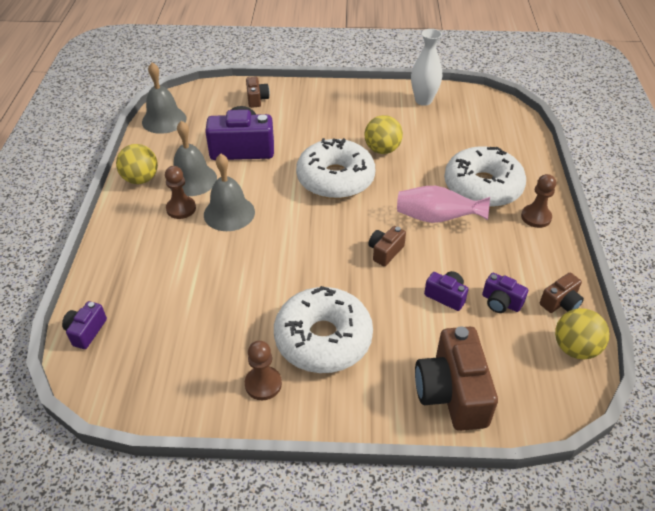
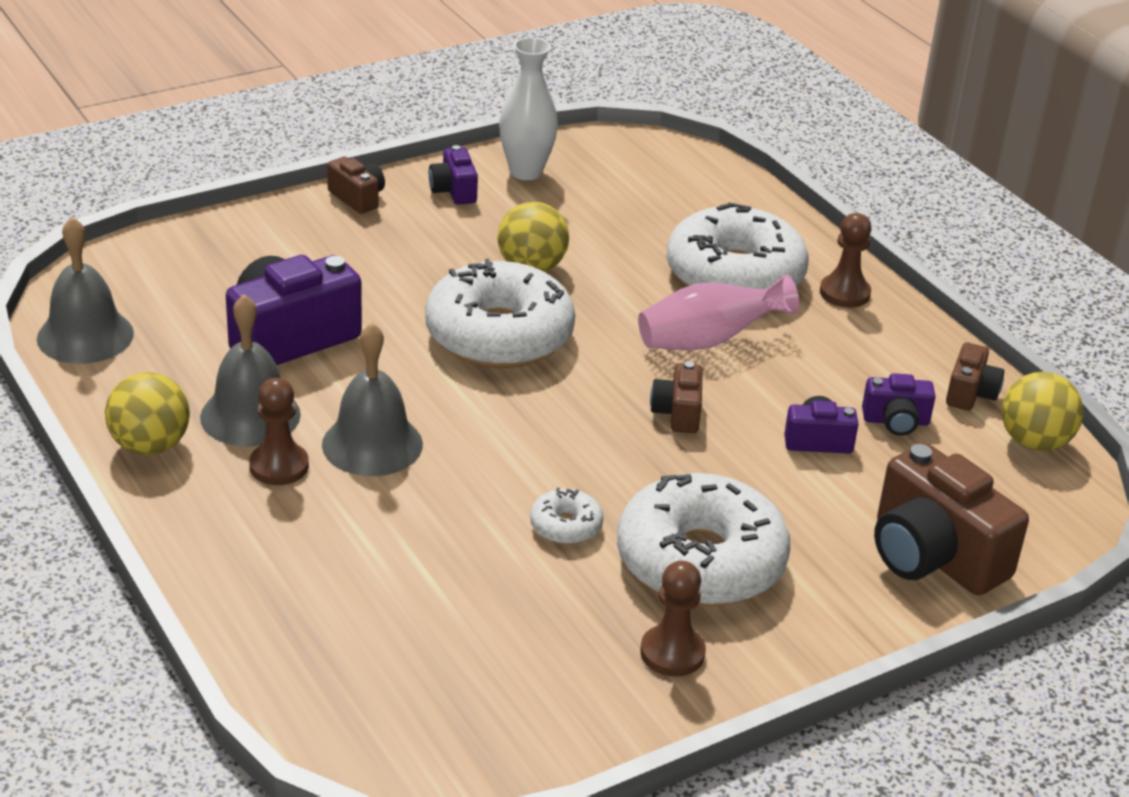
camera: 35 degrees left, 10 degrees down
purple camera [62,301,107,349] -> purple camera moved to [429,145,478,205]
brown camera [246,77,270,108] -> brown camera moved to [327,157,385,214]
none -> white donut [530,487,603,545]

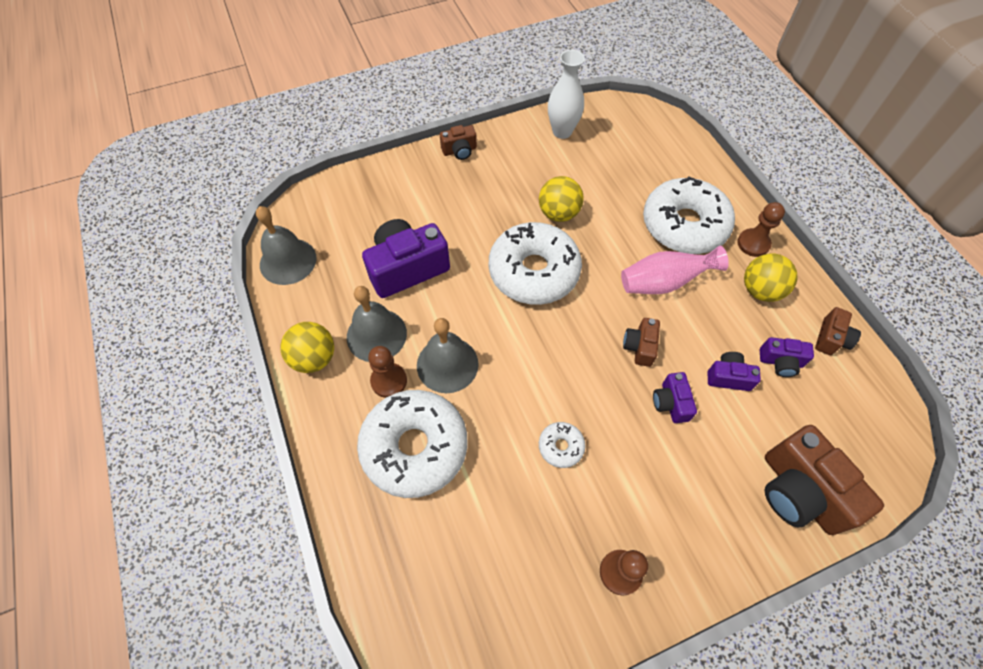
camera: 10 degrees right, 25 degrees up
brown camera [327,157,385,214] -> brown camera turned 105 degrees clockwise [440,125,477,160]
purple camera [429,145,478,205] -> purple camera moved to [653,372,697,423]
white donut [617,473,790,606] -> white donut moved to [357,390,467,498]
yellow ball [1002,372,1083,451] -> yellow ball moved to [744,253,797,302]

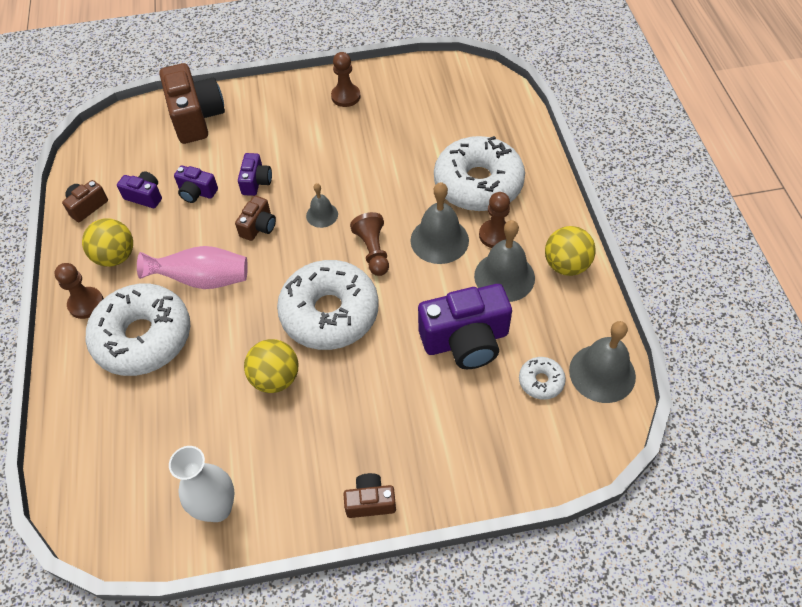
camera: 165 degrees left, 5 degrees down
white donut [539,422,586,468] -> white donut moved to [519,357,566,400]
none -> grey bell [306,183,338,228]
none -> brown pawn [350,212,389,276]

